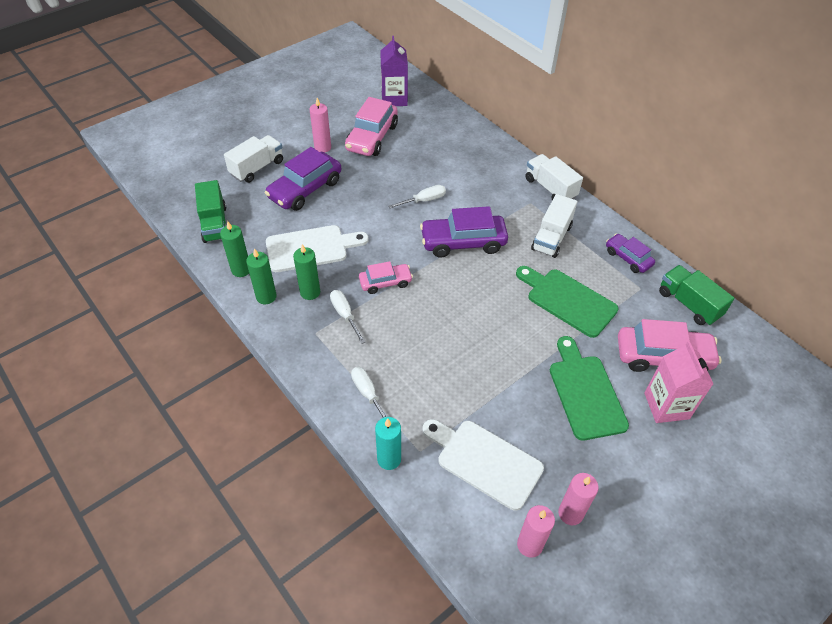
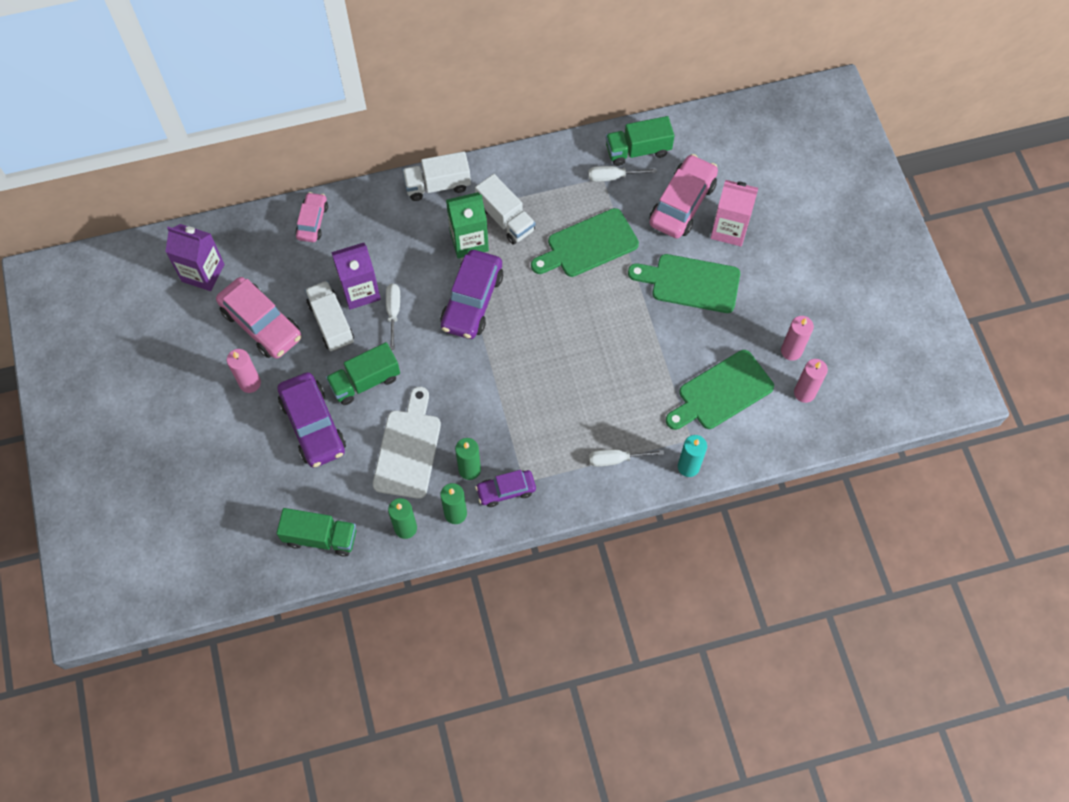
camera: 65 degrees left, 15 degrees up
white truck [224,135,283,183] -> white truck moved to [305,281,354,351]
white screwdriver [330,290,366,344] -> white screwdriver moved to [588,166,657,182]
pink car [359,261,413,294] -> pink car moved to [295,192,328,242]
white cutting board [423,419,544,511] -> green cutting board [666,350,774,430]
purple car [606,233,655,273] -> purple car moved to [475,470,536,507]
none -> green truck [326,342,400,405]
none -> purple carton [331,243,381,310]
none -> green carton [446,192,489,258]

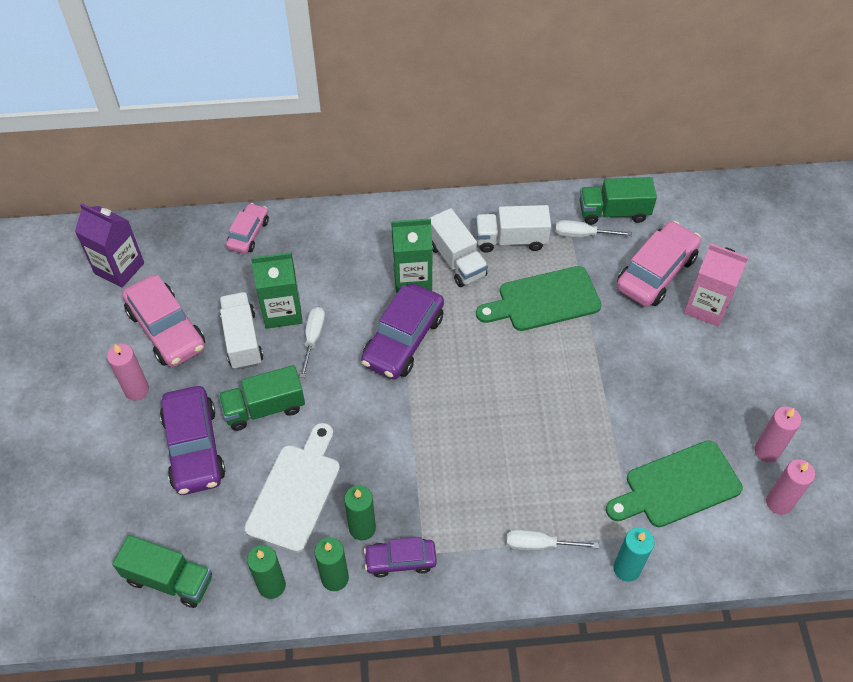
camera: 10 degrees right, 10 degrees down
purple carton [331,243,381,310] -> green carton [251,252,303,329]
white truck [402,151,471,201] -> white truck moved to [476,205,551,253]
green cutting board [628,254,740,313] -> none

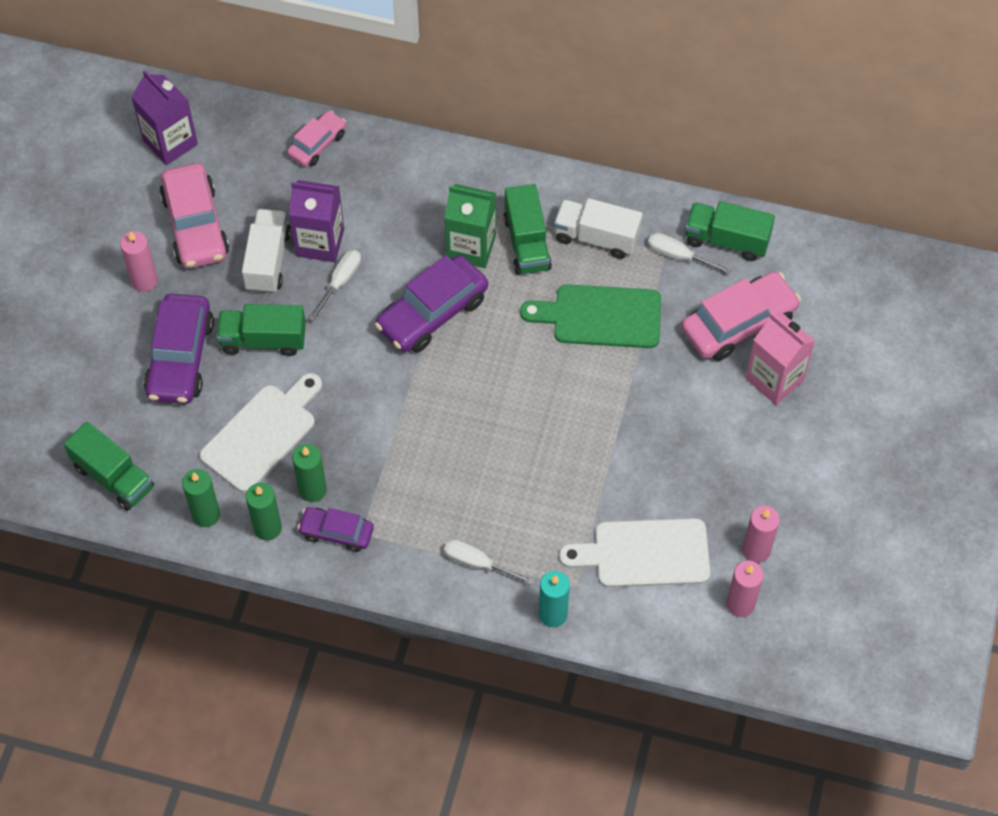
camera: 20 degrees right, 5 degrees up
green carton [251,252,303,329] -> purple carton [289,180,344,262]
white truck [428,208,488,287] -> green truck [503,184,552,275]
green cutting board [606,440,743,527] -> white cutting board [559,518,710,588]

